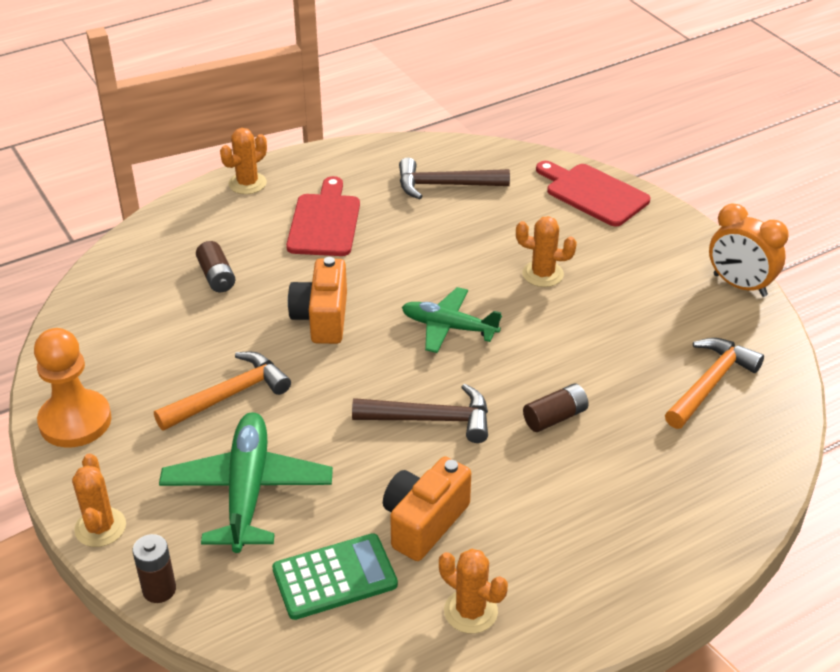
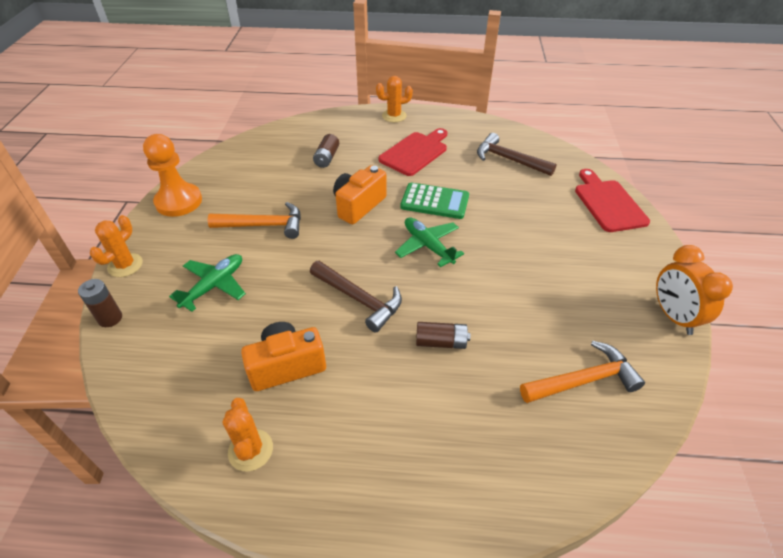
camera: 35 degrees right, 5 degrees up
green plane [159,412,333,553] -> green plane [169,254,246,312], size x0.66
green calculator [272,533,398,620] -> green calculator moved to [400,182,469,219]
orange cactus [516,216,577,287] -> none

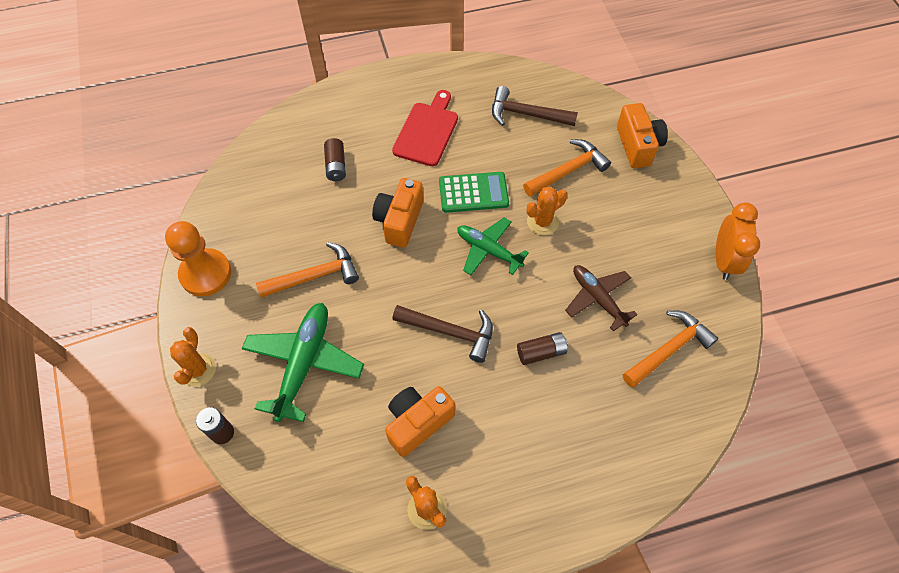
camera: 20 degrees left, 15 degrees up
green plane [169,254,246,312] -> green plane [242,303,364,422], size x1.52
orange cactus [376,76,413,122] -> orange cactus moved to [527,187,568,235]
red cutting board [575,169,650,232] -> orange camera [617,103,668,168]
orange clock [656,245,733,335] -> orange clock turned 135 degrees counterclockwise [716,202,760,280]
none -> orange hammer [523,139,611,197]
none -> brown plane [565,265,638,331]

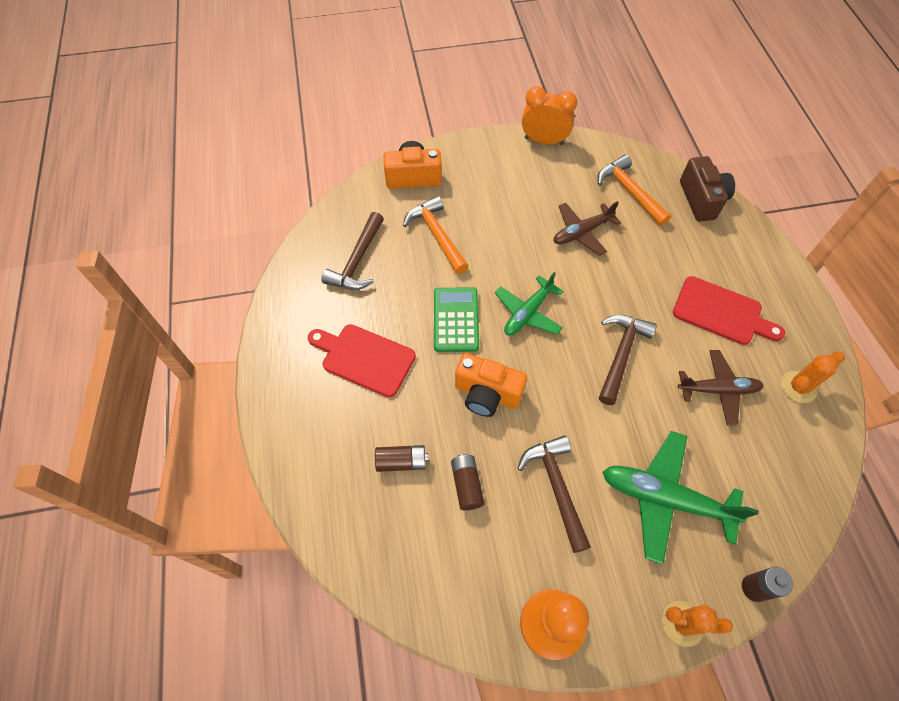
camera: 85 degrees left, 0 degrees up
orange hammer [256,242,359,298] -> brown hammer [517,435,591,553]
orange camera [385,386,455,457] -> brown plane [678,350,764,425]
brown battery [517,332,568,365] -> brown battery moved to [451,454,484,511]
orange cactus [527,187,568,235] -> none
none -> red cutting board [673,276,785,345]
none -> brown camera [680,156,735,222]

